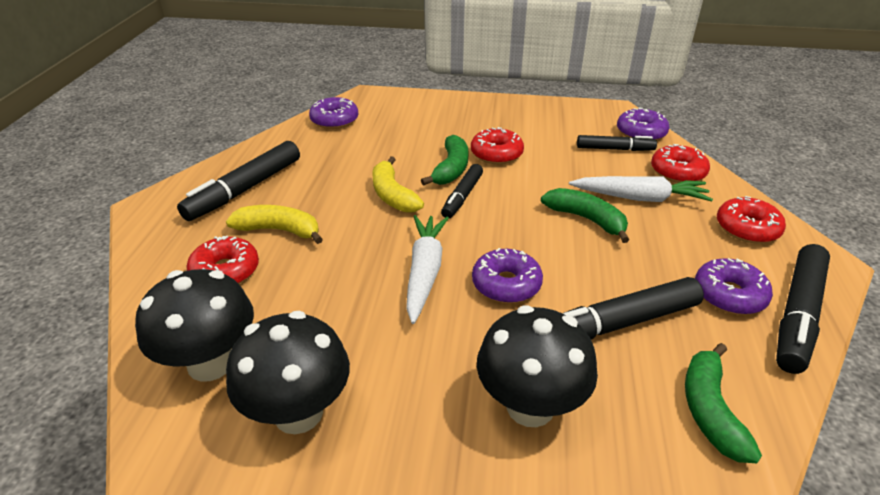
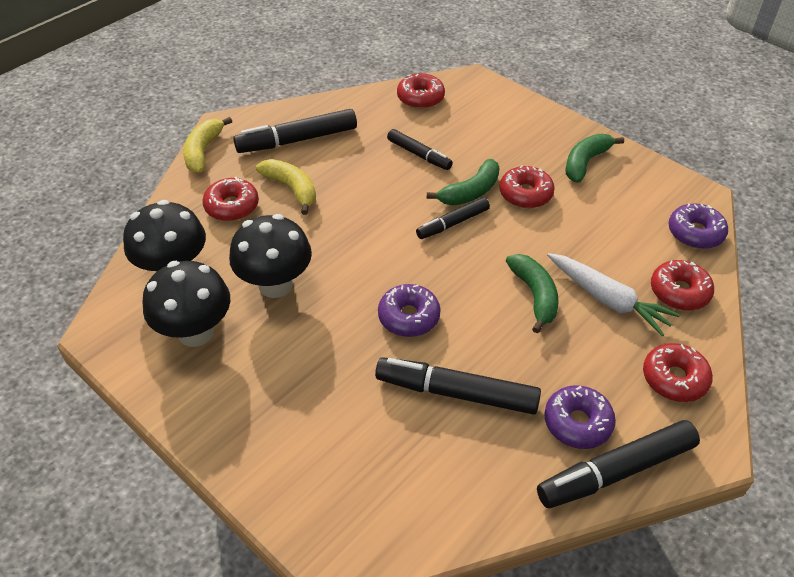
camera: 35 degrees right, 10 degrees up
purple donut [309,97,359,129] -> red donut [397,73,445,109]
yellow banana [372,156,424,213] -> yellow banana moved to [183,117,232,173]
white carrot [406,215,449,324] -> none
black mushroom [477,305,598,427] -> black mushroom moved to [229,214,312,298]
black marker [577,135,657,151] -> black marker moved to [387,129,453,170]
green banana [685,343,762,463] -> green banana moved to [566,134,624,183]

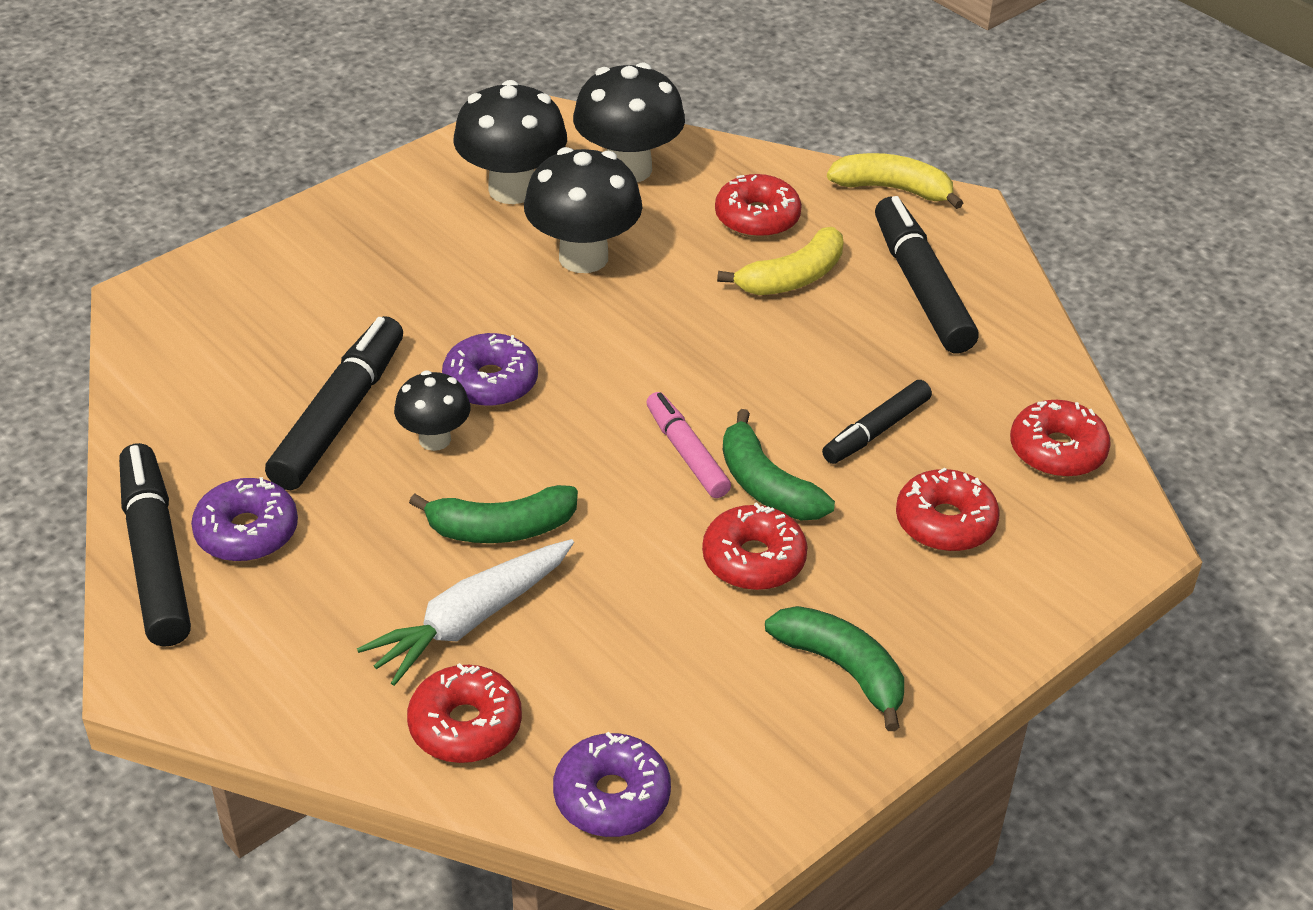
camera: 95 degrees right, 5 degrees down
black marker [416,197,490,239] -> pink marker [646,392,731,498]
red donut [643,343,713,402] -> red donut moved to [896,468,1000,552]
none -> black mushroom [394,370,470,451]

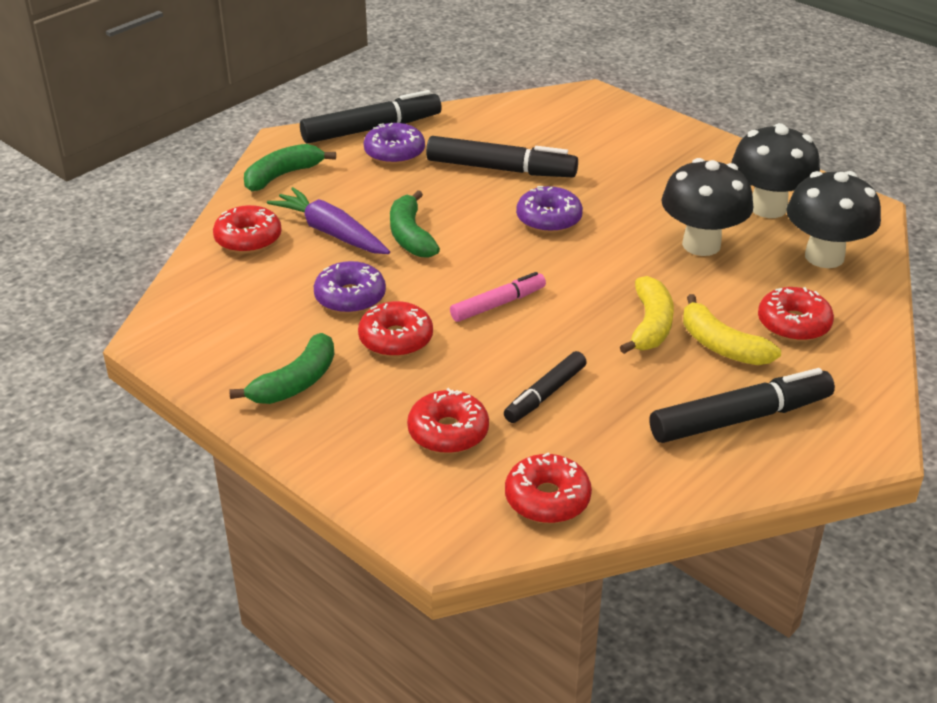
camera: 85 degrees right, 5 degrees down
white carrot [357,539,574,686] -> purple carrot [267,187,390,254]
black mushroom [394,370,470,451] -> none
purple donut [553,732,671,837] -> purple donut moved to [314,261,386,314]
green banana [723,409,835,520] -> green banana moved to [244,144,336,191]
black marker [822,380,932,464] -> black marker turned 90 degrees counterclockwise [504,351,587,423]
yellow banana [827,153,963,209] -> yellow banana moved to [620,276,674,354]

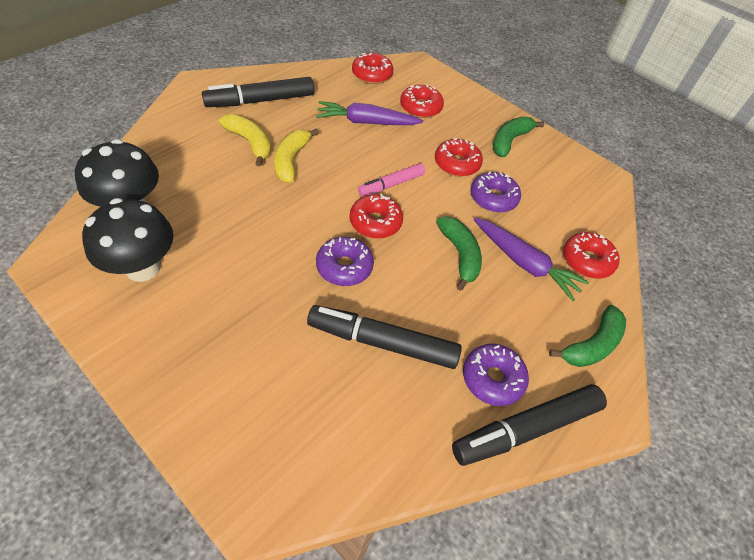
camera: 175 degrees right, 15 degrees up
black marker [504,351,587,423] -> purple carrot [316,101,423,125]
black mushroom [661,158,754,256] -> none
red donut [758,287,834,341] -> red donut moved to [350,194,403,239]

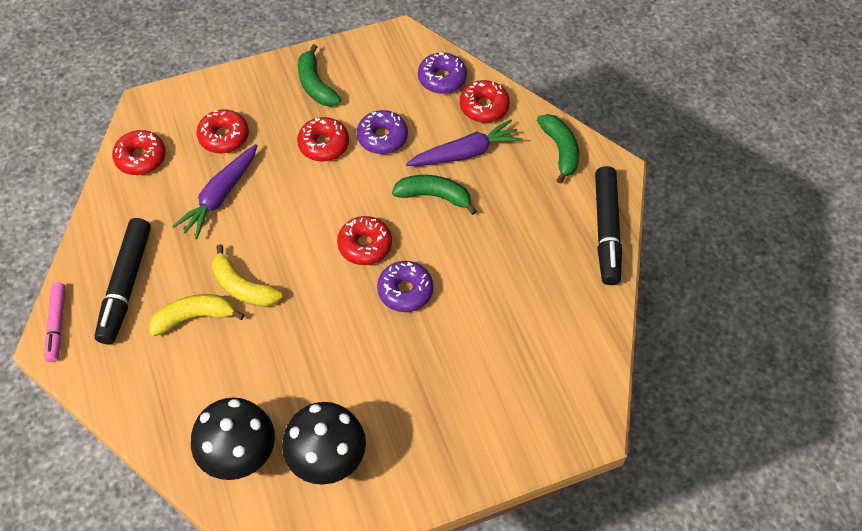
camera: 60 degrees left, 5 degrees up
black marker [307,305,462,369] -> none
pink marker [358,163,425,196] -> pink marker moved to [45,283,66,362]
purple donut [463,344,529,406] -> purple donut moved to [418,52,467,94]

